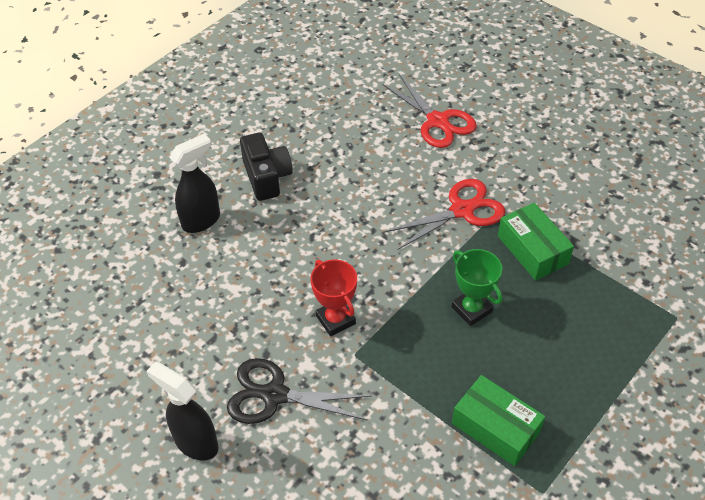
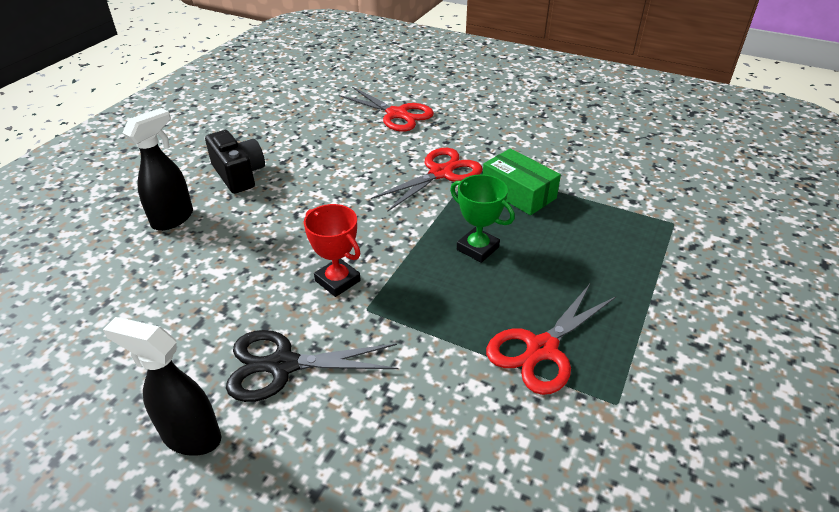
camera: 15 degrees left, 10 degrees down
green box [452,375,545,466] -> red scissors [486,284,617,395]

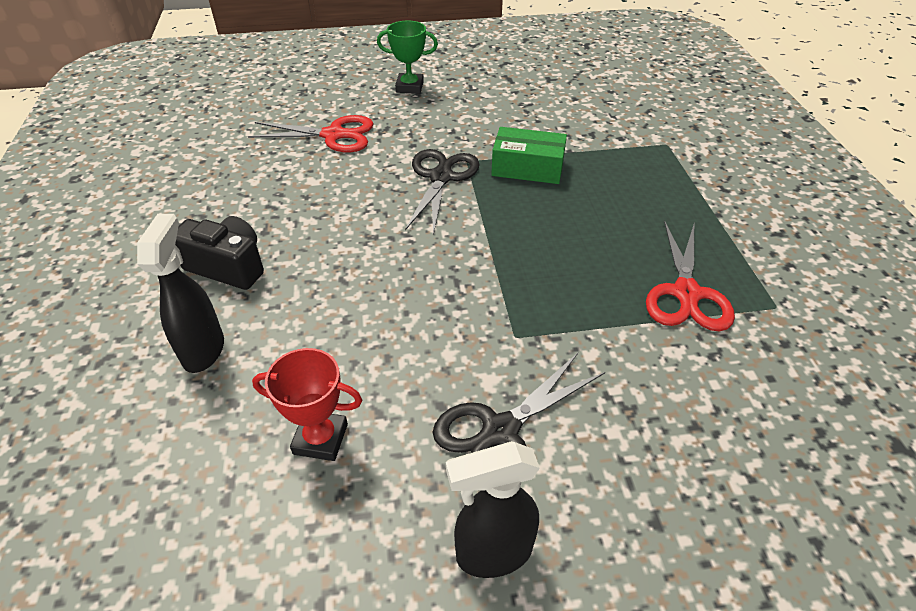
camera: 35 degrees left, 5 degrees up
red trophy [304,204,361,297] -> red trophy moved to [252,348,362,461]
red scissors [371,148,482,212] -> black scissors [405,149,480,236]
green trophy [450,174,515,263] -> green trophy moved to [377,21,438,94]

